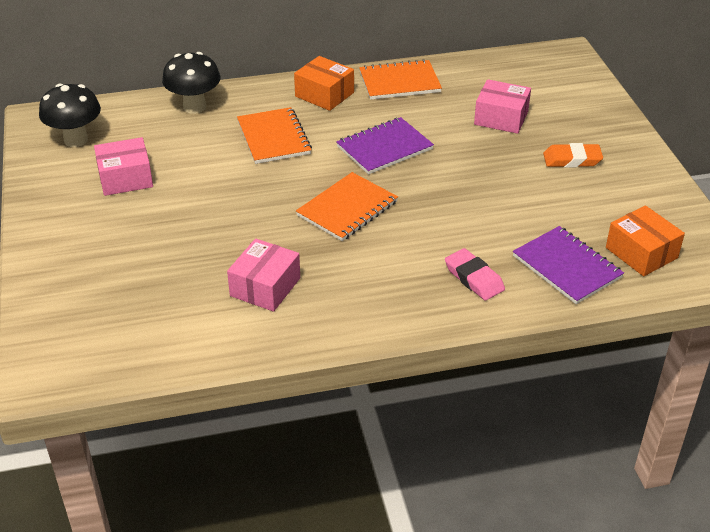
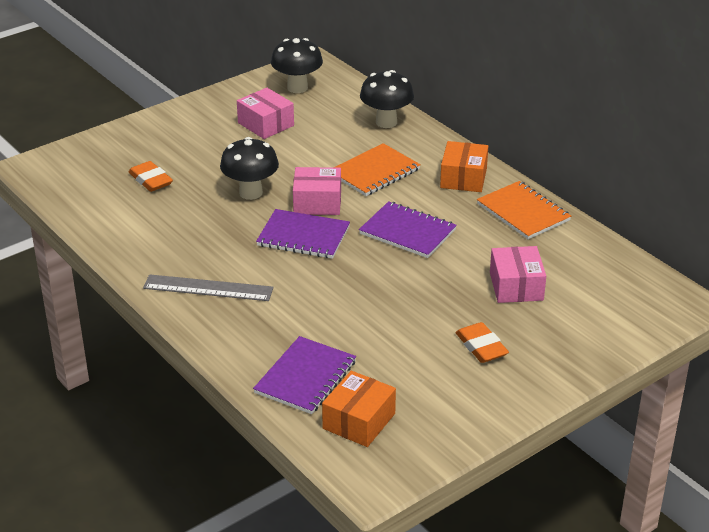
camera: 65 degrees right, 5 degrees down
pink box [227,238,300,312] -> pink box moved to [293,167,341,215]
orange notebook [296,172,398,241] -> purple notebook [256,209,350,259]
pink eraser [445,248,505,301] -> none
none -> orange eraser [129,161,173,192]
none -> grey ruler [143,274,274,301]
none -> black mushroom [220,137,279,200]

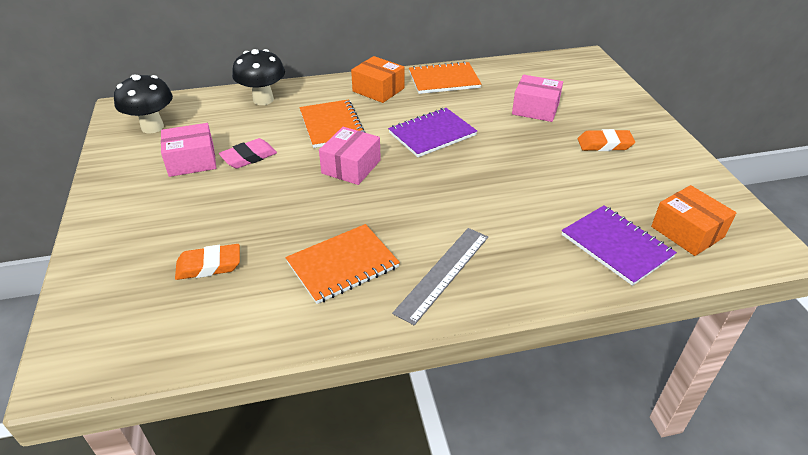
camera: 65 degrees left, 5 degrees up
black mushroom [220,137,279,200] -> none
purple notebook [256,209,350,259] -> none
none -> pink eraser [219,138,277,169]
none -> orange notebook [285,224,400,304]

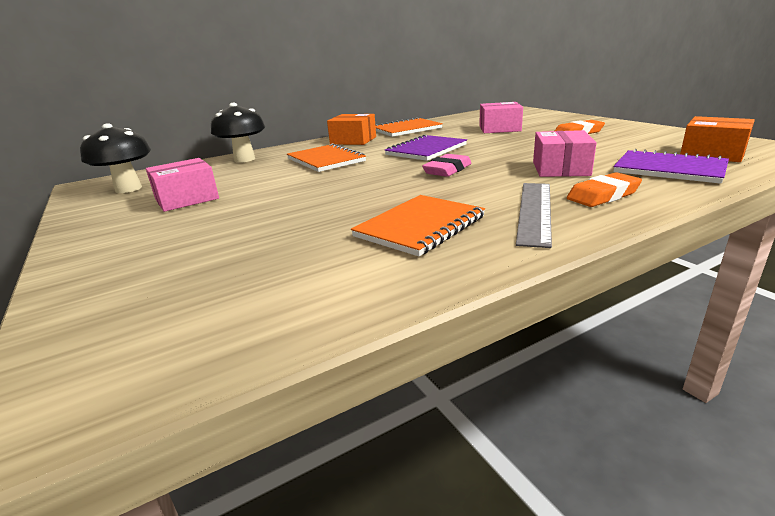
camera: 15 degrees left, 15 degrees down
orange eraser [175,244,240,280] -> orange eraser moved to [567,172,642,207]
pink eraser [219,138,277,169] -> pink eraser moved to [422,154,472,177]
pink box [319,127,381,185] -> pink box moved to [533,130,597,177]

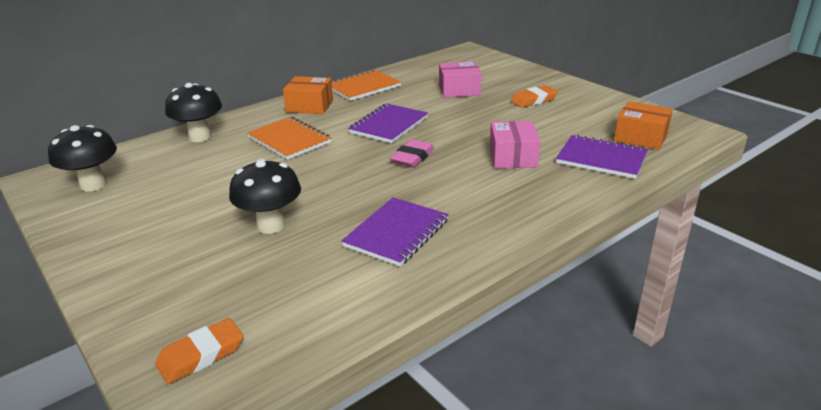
camera: 10 degrees left, 5 degrees up
pink box [146,158,219,212] -> none
orange notebook [351,195,485,256] -> purple notebook [341,197,449,267]
grey ruler [516,183,552,248] -> none
orange eraser [567,172,642,207] -> orange eraser moved to [155,318,244,384]
none -> black mushroom [229,159,301,234]

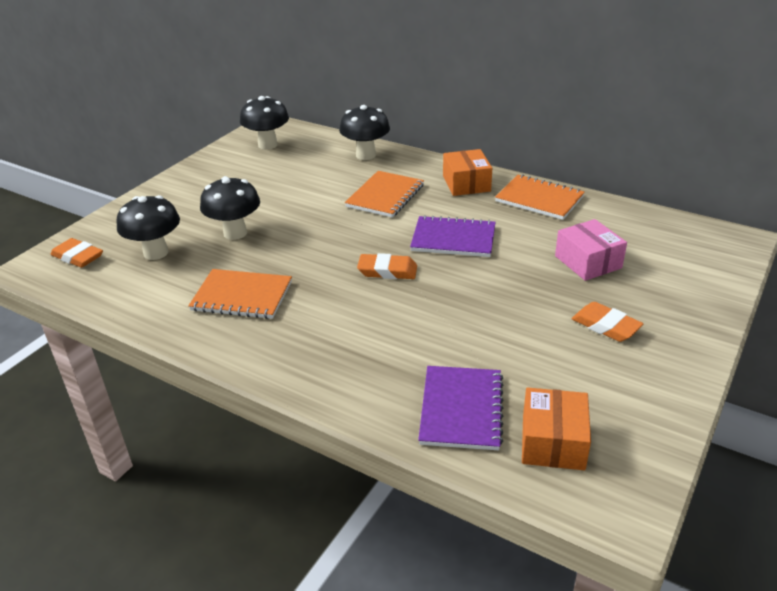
camera: 70 degrees right, 5 degrees up
purple notebook [341,197,449,267] -> orange notebook [188,269,292,319]
pink eraser [390,139,434,168] -> orange eraser [357,253,417,279]
pink box [490,121,540,168] -> none
none -> black mushroom [116,195,180,260]

